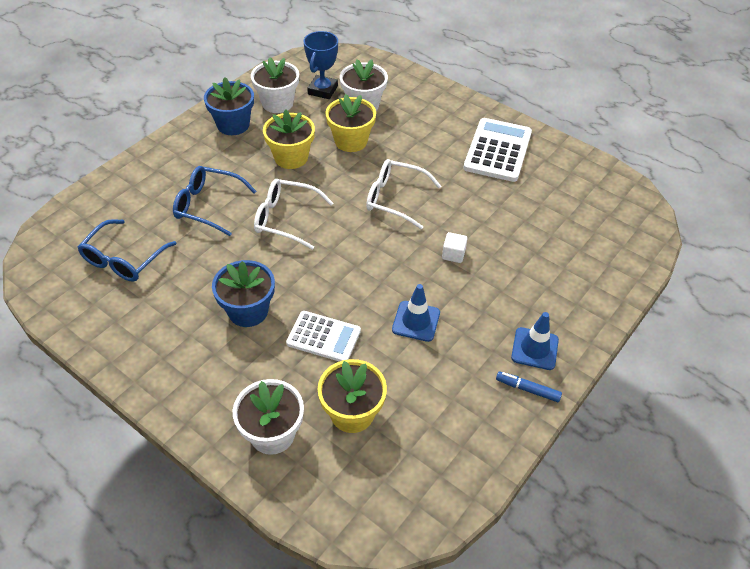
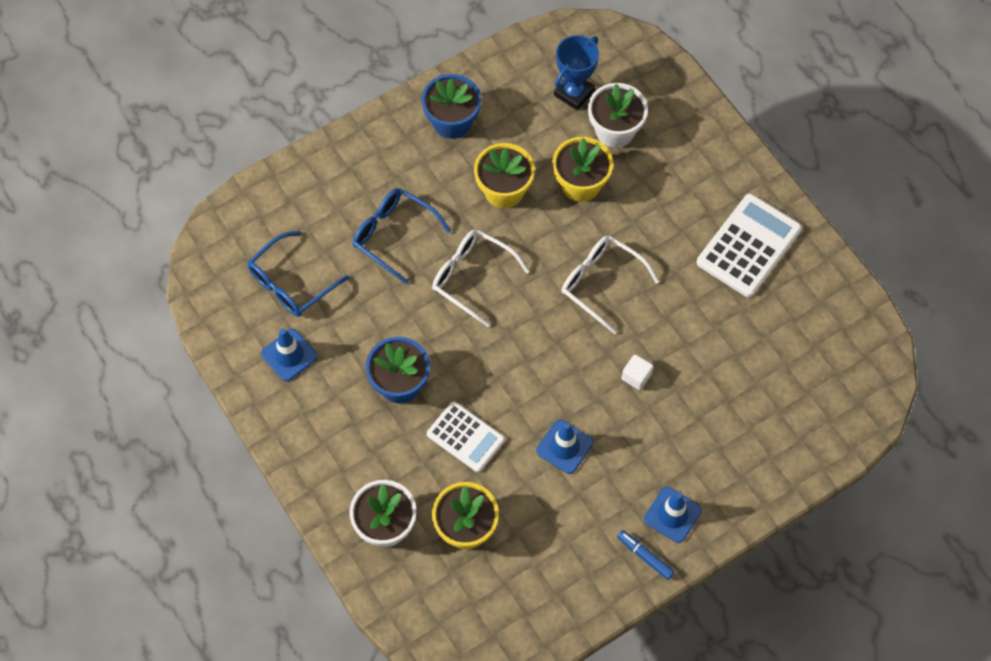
camera: 20 degrees right, 15 degrees up
white flower pot [251,57,299,113] -> none
none -> blue traffic cone [261,329,318,381]

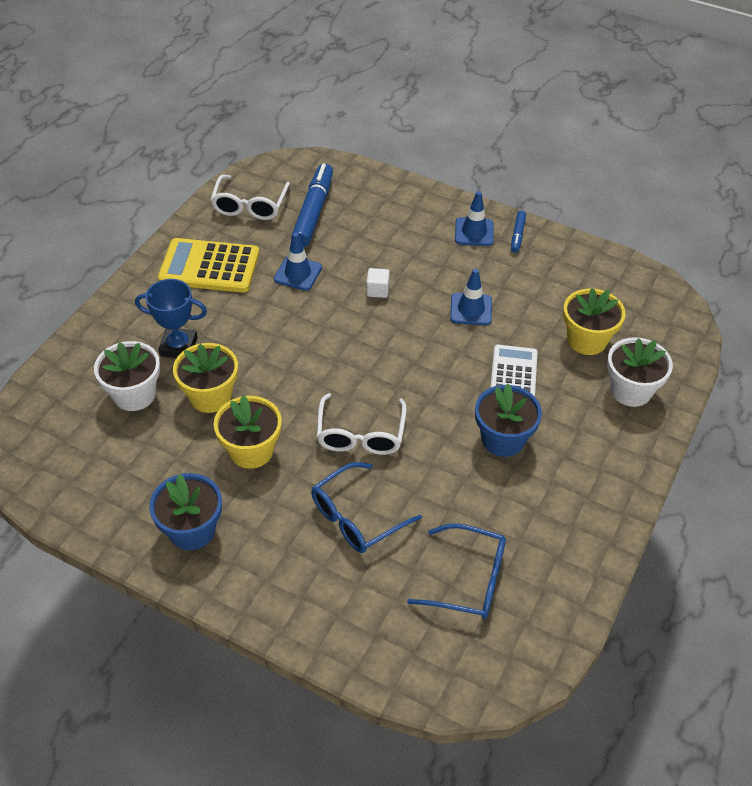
camera: 120 degrees left, 15 degrees down
blue traffic cone [261,329,318,381] -> blue traffic cone moved to [274,232,322,291]
blue glasses [353,188,451,284] -> blue glasses turned 45 degrees clockwise [311,462,422,553]
blue trophy [554,35,599,110] -> blue trophy moved to [135,279,207,358]
white glasses [562,236,659,334] -> white glasses moved to [211,175,290,220]
white calculator [697,194,802,297] -> yellow calculator [158,238,259,293]
none -> blue marker [291,164,333,247]

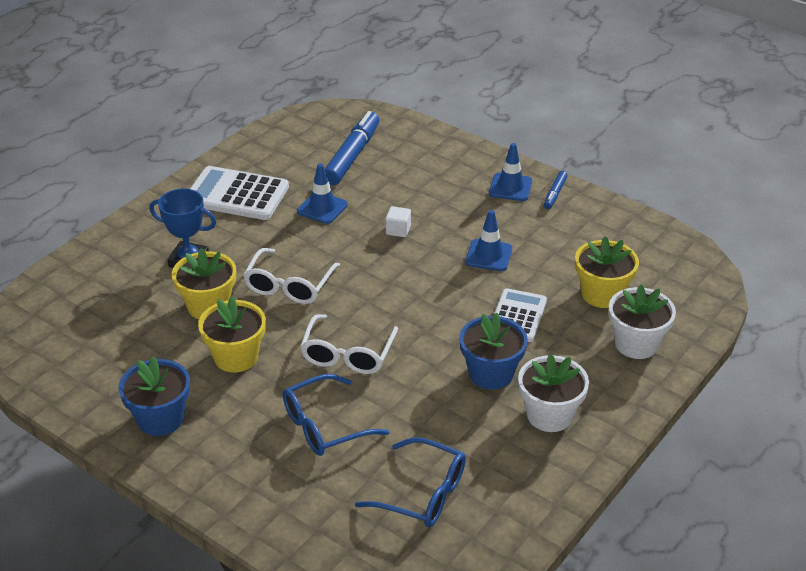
camera: 10 degrees right, 10 degrees down
white flower pot [94,341,160,411] -> white flower pot moved to [518,354,589,432]
yellow calculator [158,238,259,293] -> white calculator [190,166,289,220]
white glasses [211,175,290,220] -> white glasses moved to [243,248,340,304]

